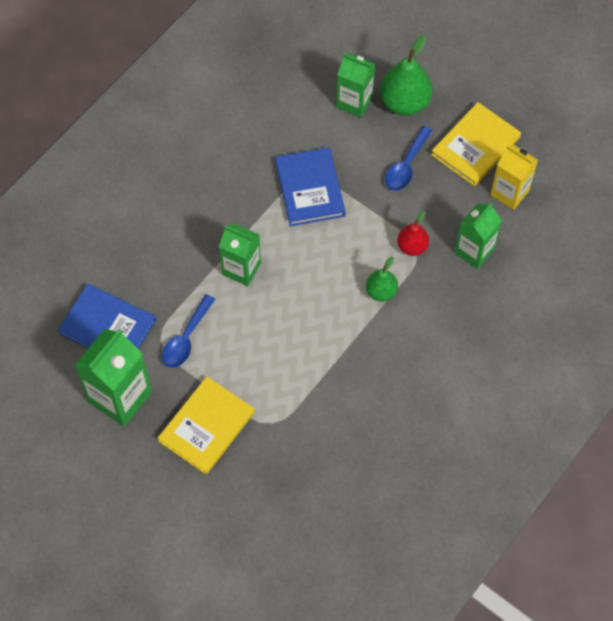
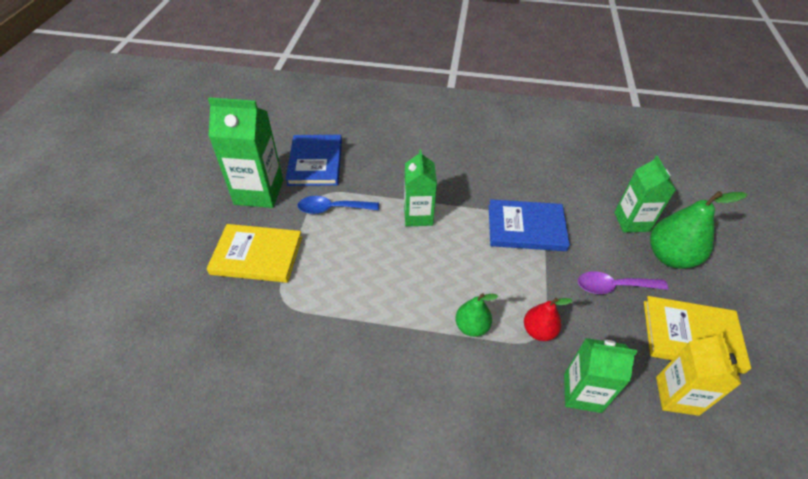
camera: 60 degrees right, 15 degrees down
blue book [275,147,346,226] -> blue book turned 45 degrees clockwise [489,199,570,251]
blue spoon [385,126,432,191] -> purple spoon [578,271,668,294]

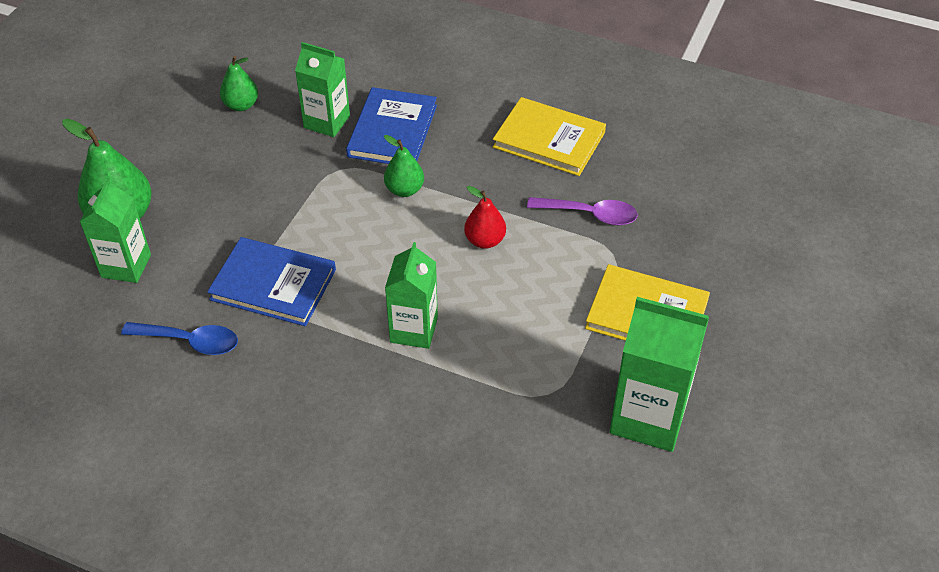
camera: 165 degrees left, 0 degrees up
blue book [286,135,342,186] -> blue book moved to [346,87,437,164]
blue spoon [298,196,379,214] -> blue spoon moved to [121,322,238,355]
red pear [524,298,573,341] -> red pear moved to [464,186,506,249]
purple spoon [578,271,668,294] -> purple spoon moved to [527,197,638,225]
yellow book [644,296,751,374] -> yellow book moved to [493,97,606,176]
yellow carton [656,332,741,416] -> green pear [220,56,258,111]

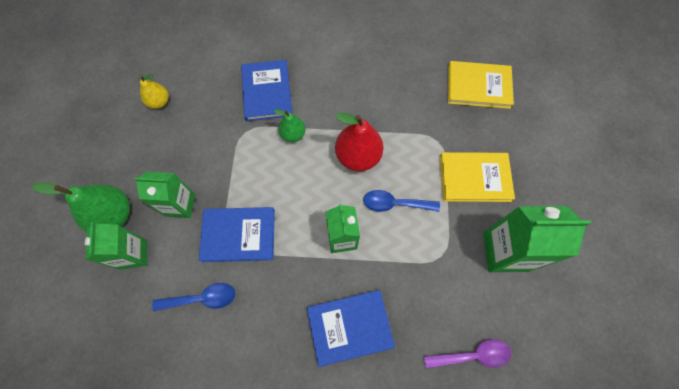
camera: 20 degrees left, 20 degrees up
green pear [220,56,258,111] -> yellow pear [140,74,169,109]
green carton [295,42,350,137] -> green carton moved to [134,172,195,218]
red pear [464,186,506,249] -> red pear [335,113,384,171], size x1.72
yellow book [493,97,606,176] -> yellow book moved to [448,61,514,109]
purple spoon [527,197,638,225] -> purple spoon moved to [424,339,511,369]
none -> blue book [307,290,395,367]
none -> blue spoon [363,190,440,212]

